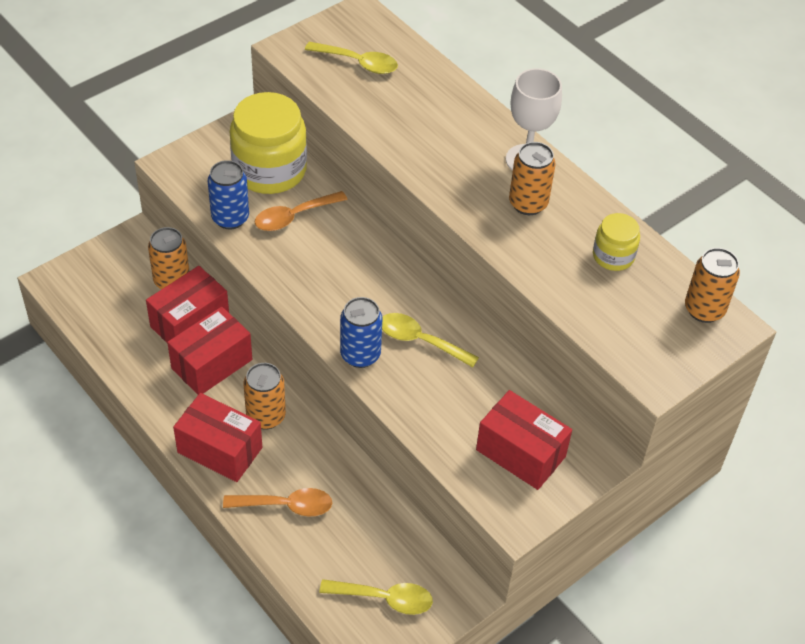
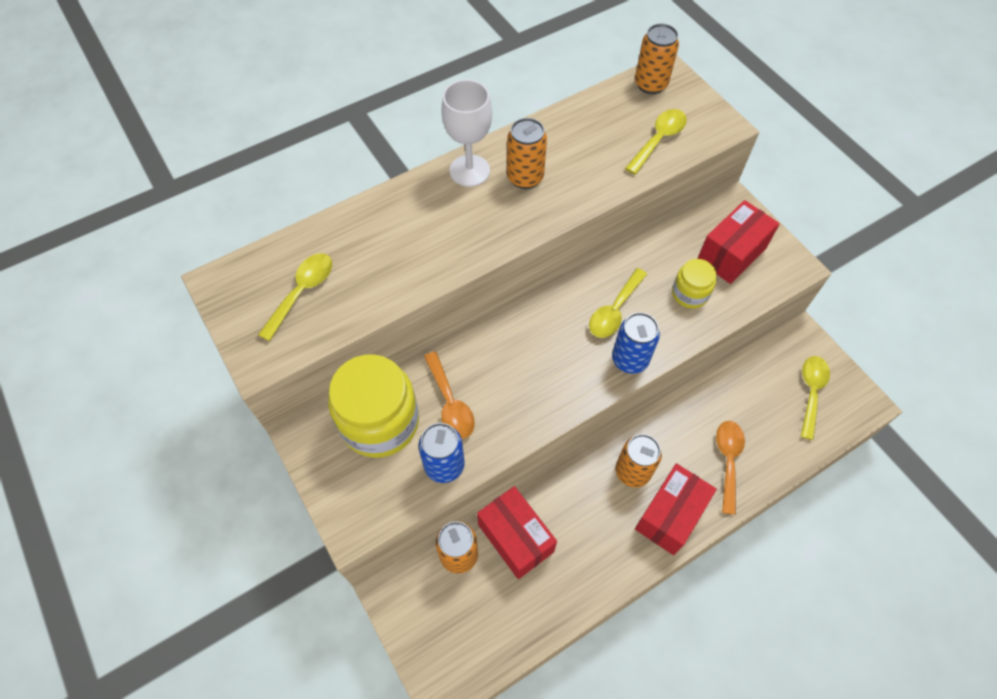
camera: 80 degrees left, 10 degrees up
red box [167,307,252,395] -> none
yellow jar [593,213,640,271] -> yellow jar moved to [672,259,716,309]
none -> yellow spoon [625,109,687,175]

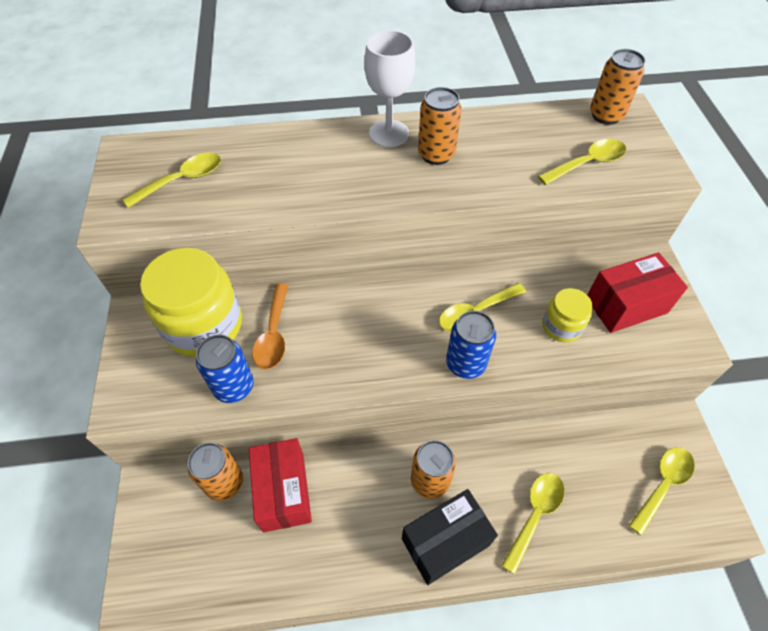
camera: 25 degrees right, 5 degrees down
red box [635,463,717,555] -> black box [402,489,498,585]
orange spoon [716,421,745,515] -> yellow spoon [501,473,565,574]

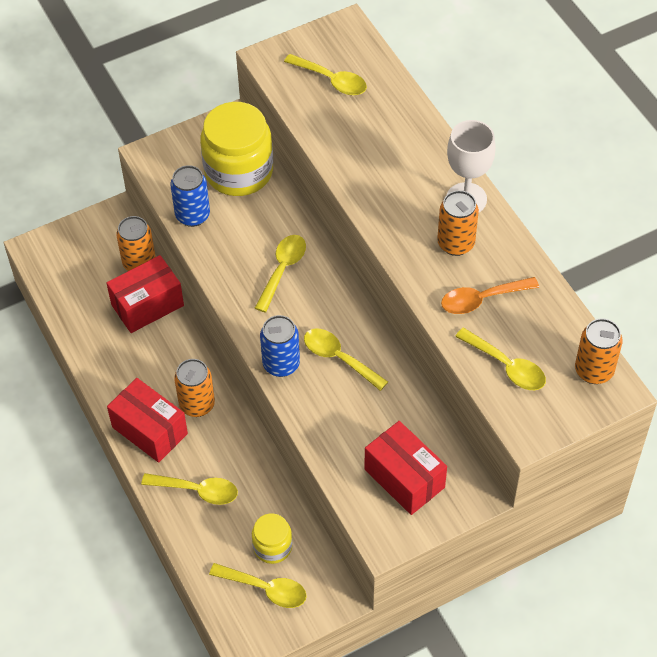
camera: 70 degrees right, 0 degrees up
orange spoon [252,283,289,370] -> orange spoon moved to [441,277,539,314]
black box [402,489,498,585] -> red box [107,378,188,463]
yellow jar [542,288,593,343] -> yellow jar moved to [252,513,292,564]
none -> yellow spoon [255,235,306,313]

